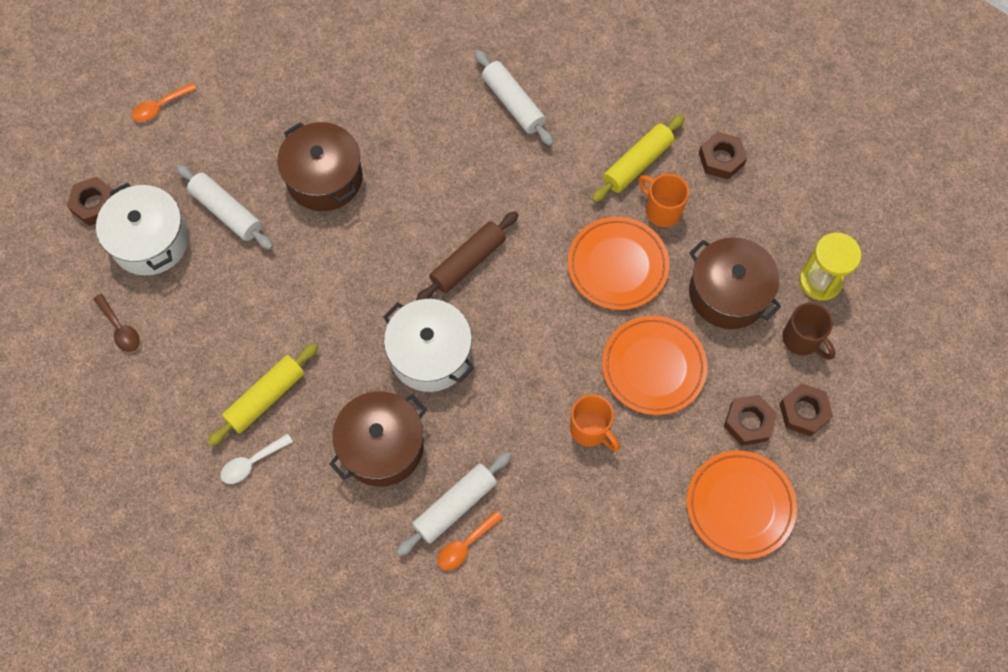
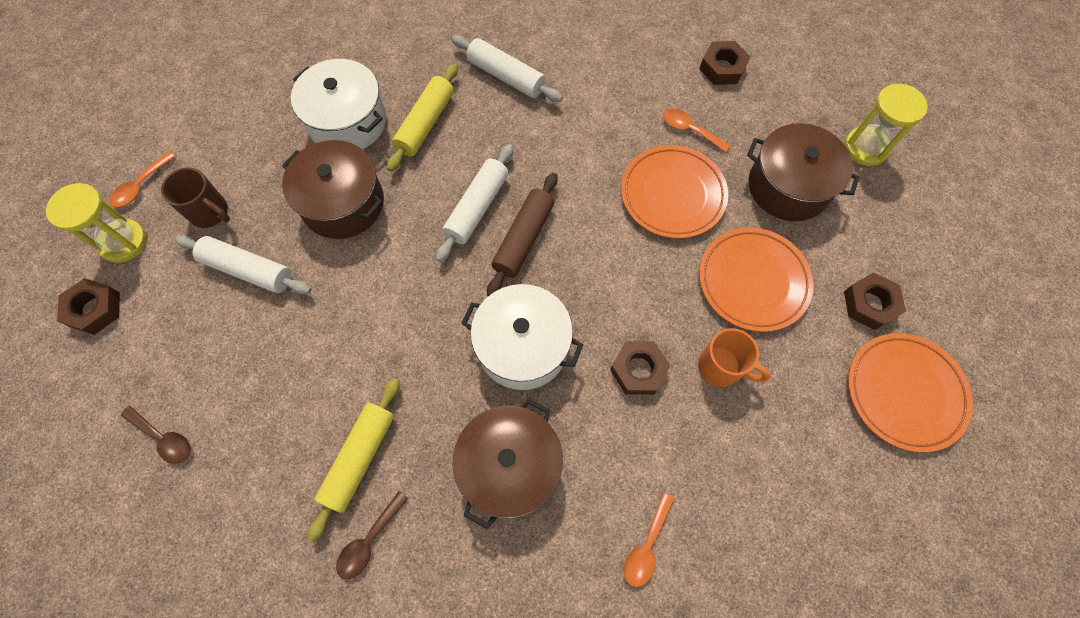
camera: 20 degrees left, 0 degrees up
white pot [96,183,189,275] -> white pot moved to [291,59,386,149]
white spoon [220,433,293,484] -> brown spoon [336,491,409,579]
white rolling pin [397,452,512,556] -> white rolling pin moved to [436,144,513,262]
yellow rolling pin [592,115,685,202] -> yellow rolling pin moved to [387,64,458,172]
orange mug [639,174,689,227] -> orange spoon [663,108,730,152]
brown nut [779,383,833,436] -> brown nut moved to [610,341,670,395]
brown mug [782,303,836,360] -> brown mug moved to [161,168,230,228]
none -> yellow hourglass [46,183,147,263]

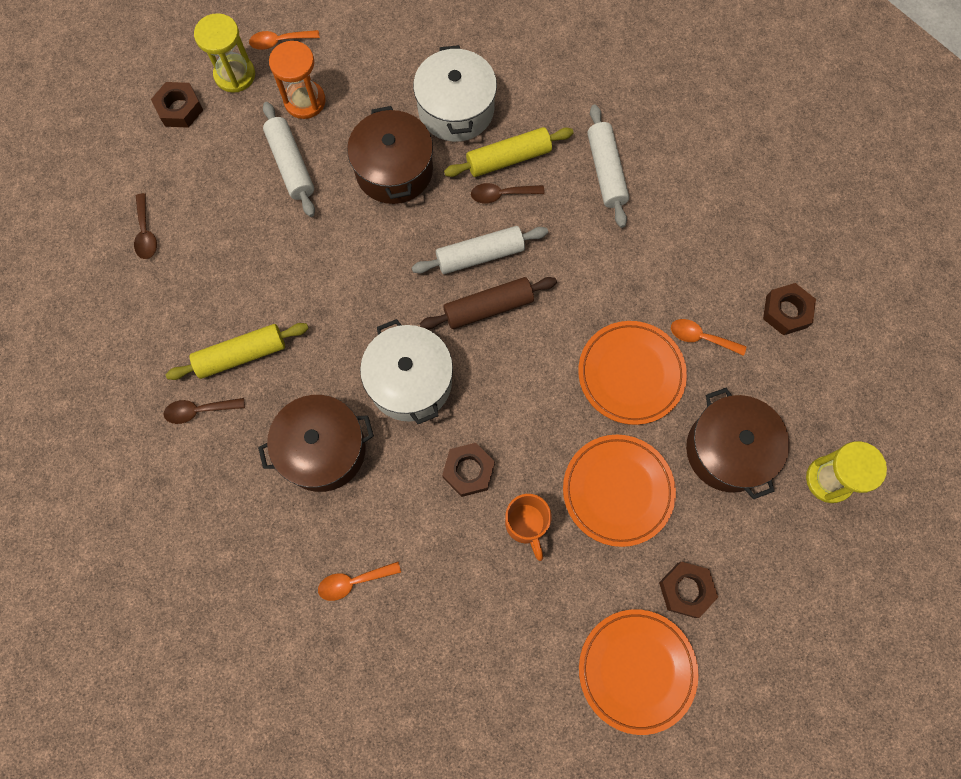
camera: 45 degrees right, 5 degrees up
brown mug [161,168,230,228] -> orange hourglass [269,41,326,119]
orange spoon [663,108,730,152] -> orange spoon turned 60 degrees counterclockwise [671,319,746,356]
none -> brown spoon [471,183,545,203]

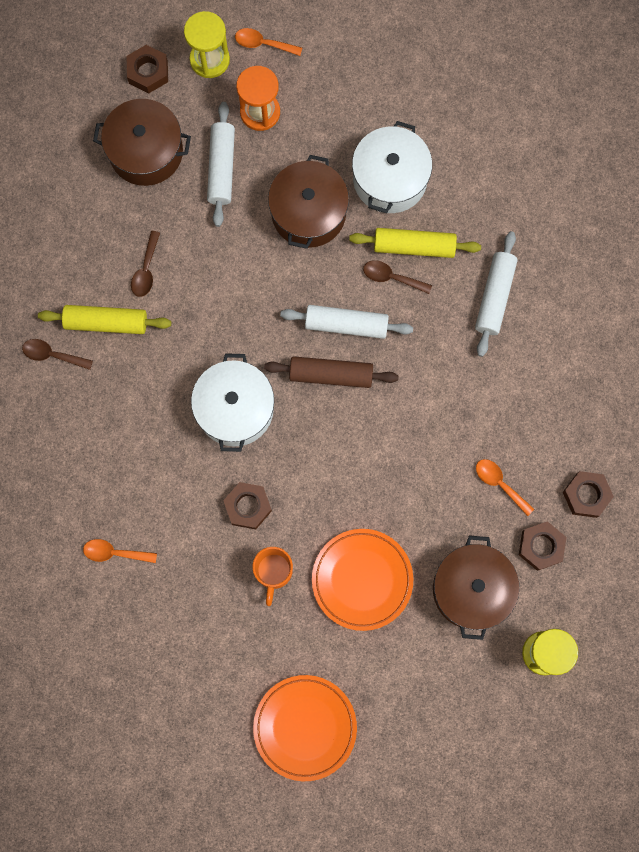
camera: 25 degrees right, 5 degrees up
brown spoon [134,193,157,259] -> brown spoon moved to [131,231,160,297]
brown pot [258,395,374,492] -> brown pot moved to [93,99,191,186]
orange plate [578,321,687,425] -> none
brown nut [659,562,718,618] -> brown nut moved to [519,521,567,571]

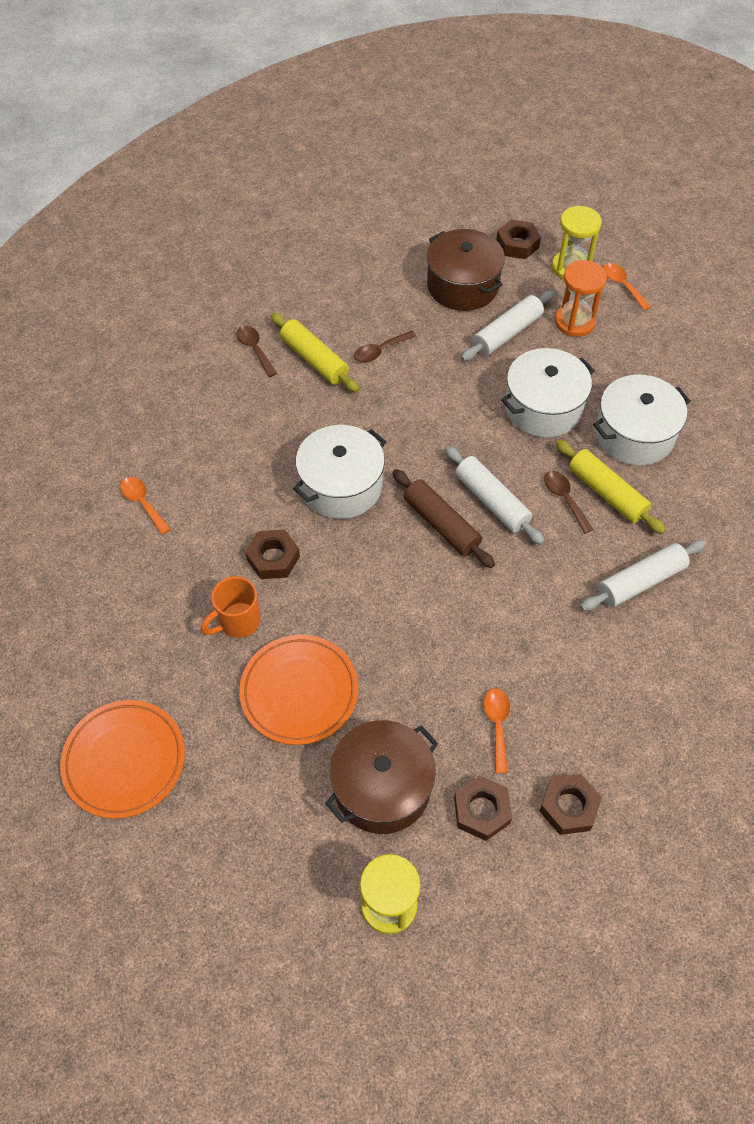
camera: 45 degrees right, 20 degrees down
brown pot [268,155,349,249] -> white pot [501,348,595,437]

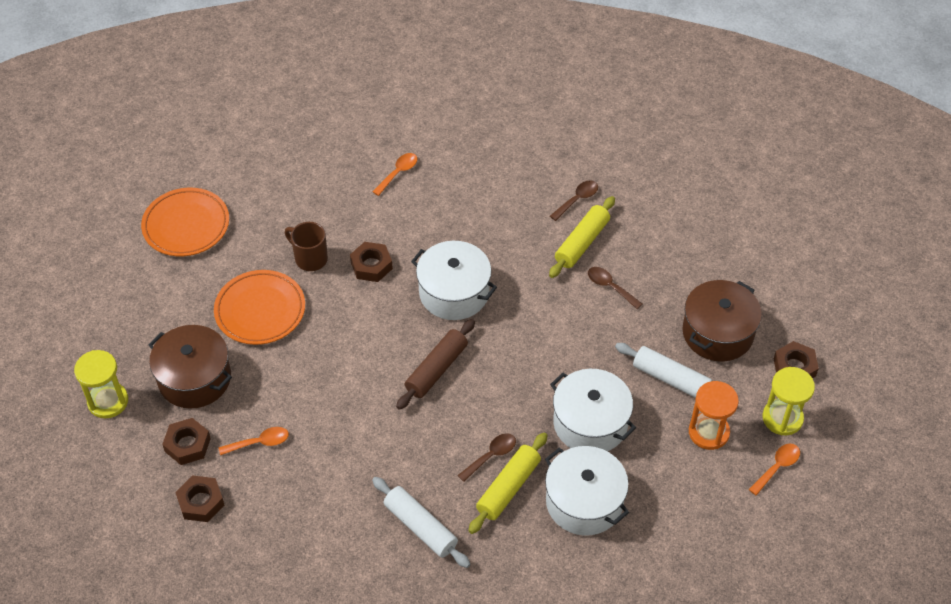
camera: 75 degrees right, 5 degrees down
orange mug [201,576,261,638] -> brown mug [285,222,328,271]
white rolling pin [445,446,545,545] -> none

